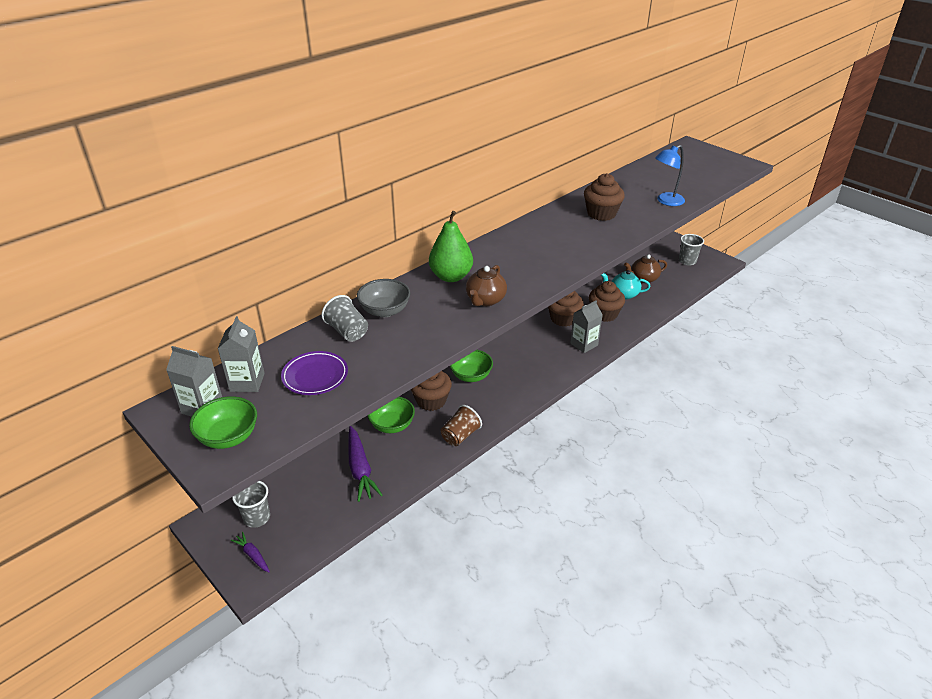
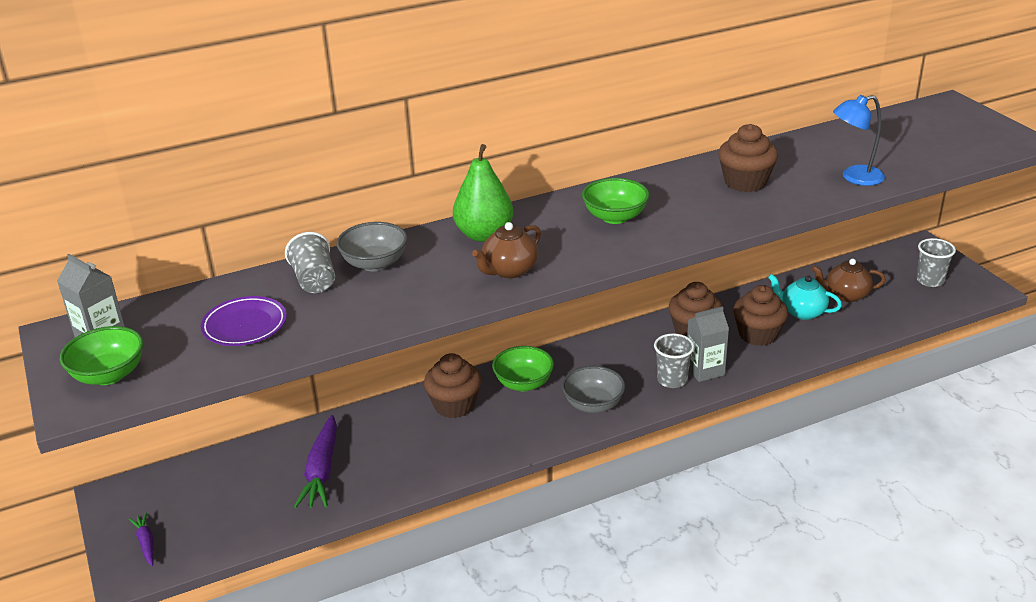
camera: 20 degrees right, 5 degrees down
grey carton [218,316,265,392] -> none
grey cup [232,481,270,528] -> grey cup moved to [654,333,695,388]
green bowl [367,397,415,433] -> green bowl moved to [582,178,649,224]
brown cup [441,405,482,446] -> none
none -> grey bowl [562,366,625,413]

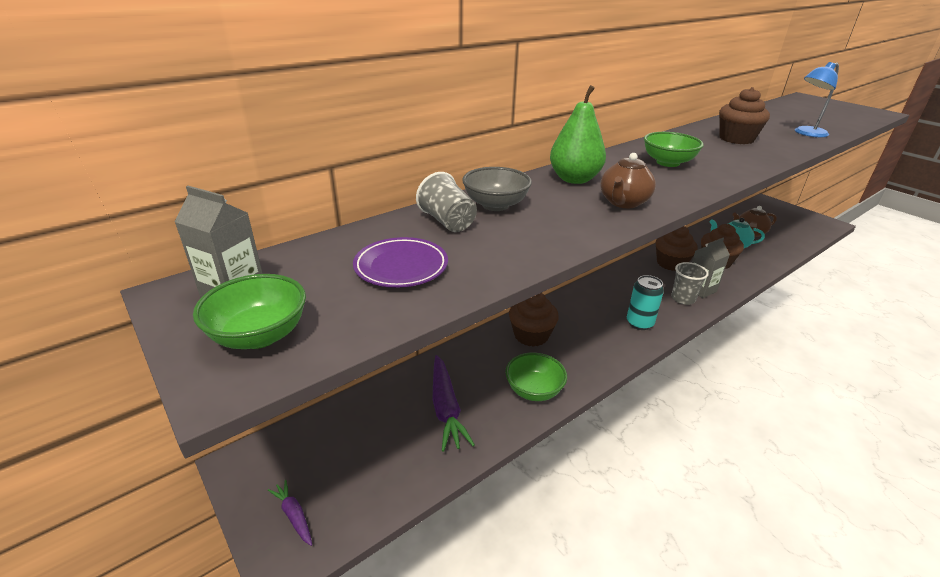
camera: 15 degrees left, 0 degrees up
green bowl [492,346,554,391] -> green bowl moved to [505,352,567,401]
grey bowl [562,366,625,413] -> turquoise can [627,275,664,330]
grey cup [916,238,956,287] -> none

